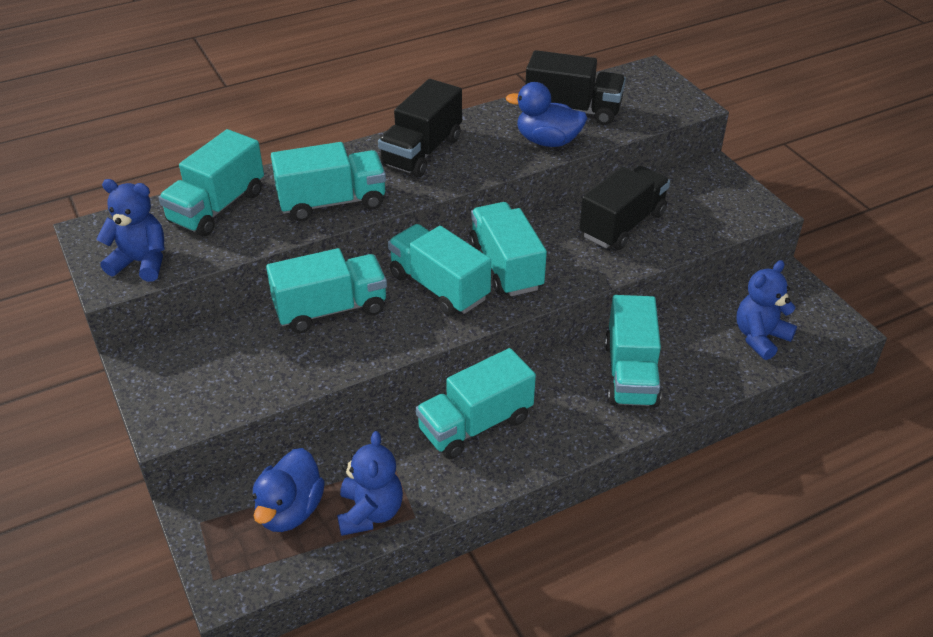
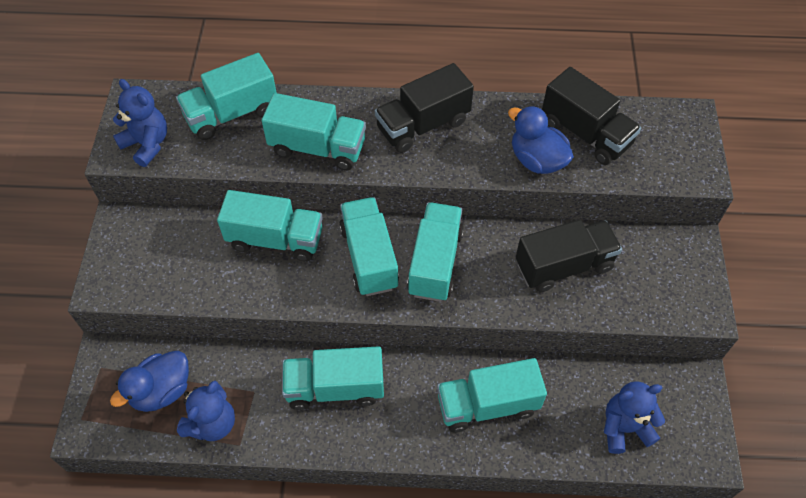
camera: 30 degrees right, 15 degrees up
turquoise truck [605,295,661,407] -> turquoise truck turned 45 degrees clockwise [437,358,547,432]

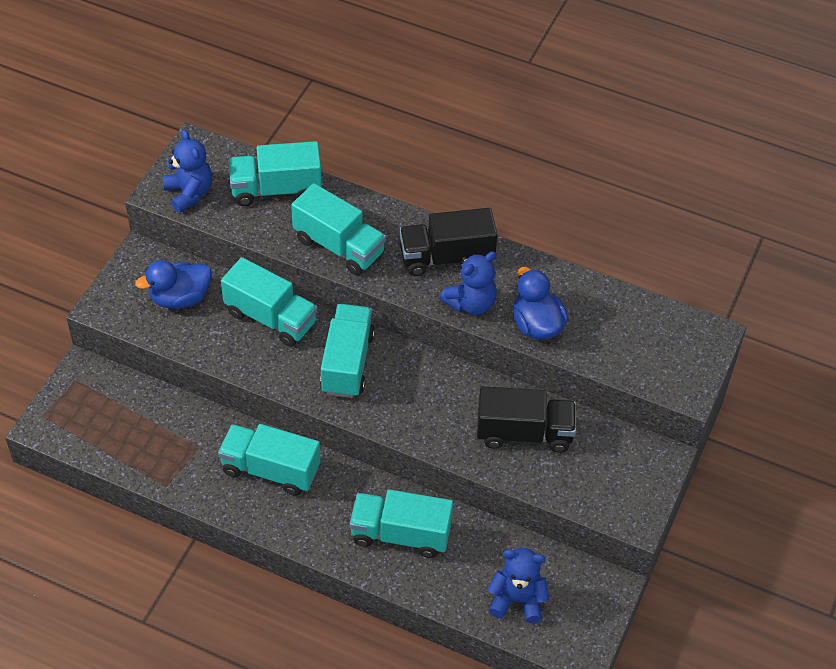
camera: 20 degrees right, 5 degrees down
blue duck [110,351,189,412] -> blue duck moved to [135,260,212,309]
blue teddy bear [177,381,235,441] -> blue teddy bear moved to [440,251,497,315]
turquoise truck [407,202,464,302] -> none
black truck [542,67,641,165] -> none

